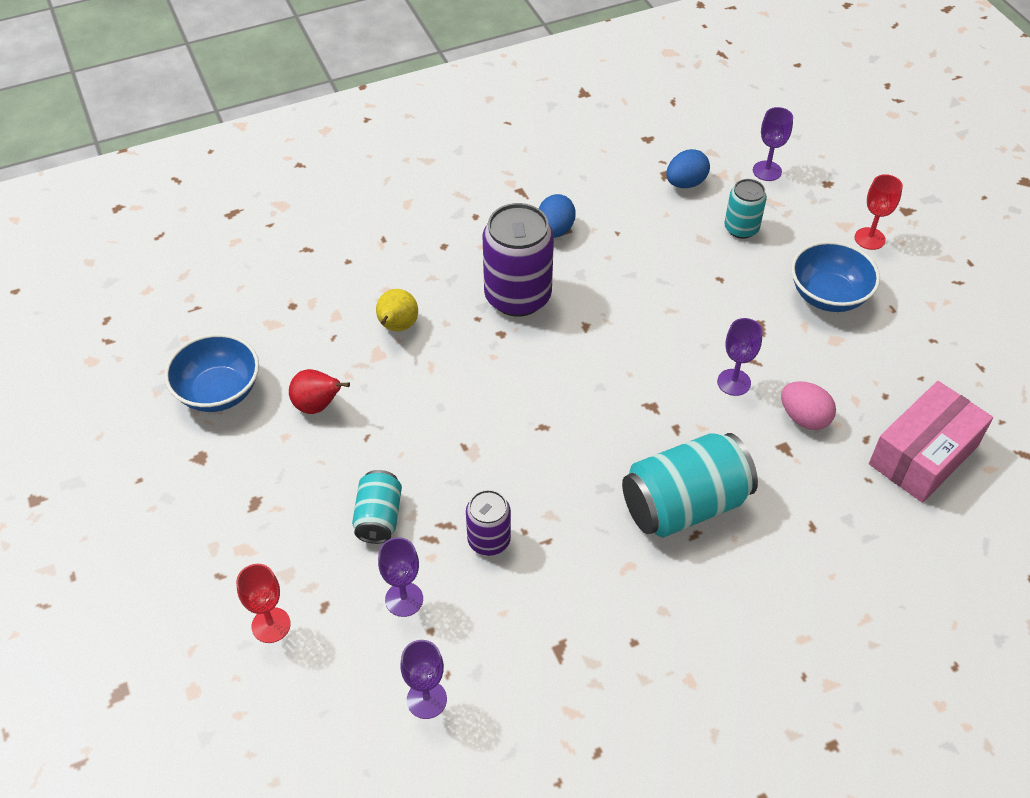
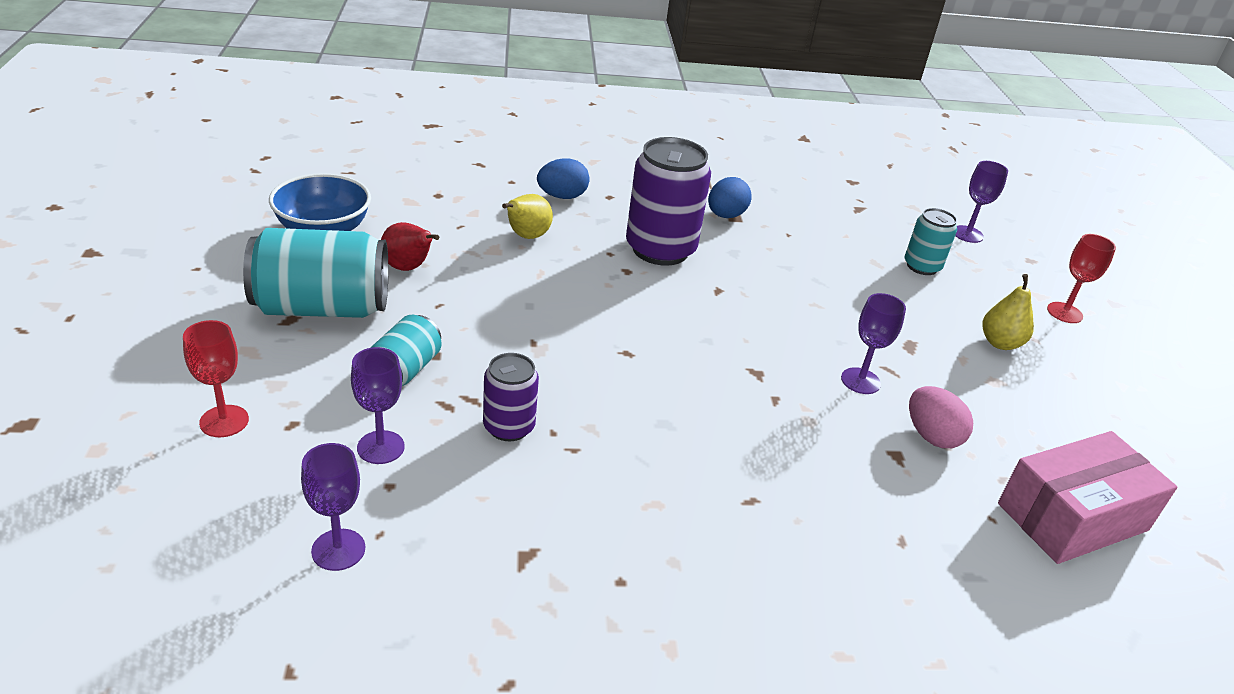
camera: 15 degrees right, 15 degrees down
turquoise can [622,433,758,538] -> turquoise can moved to [243,228,388,318]
blue egg [666,149,710,188] -> blue egg moved to [537,158,590,199]
blue bowl [791,241,880,312] -> yellow pear [982,274,1034,350]

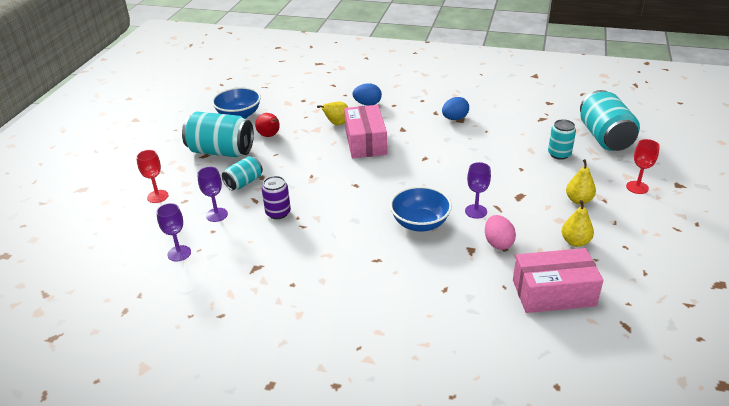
camera: 25 degrees right, 0 degrees up
purple can [626,137,711,266] -> none
purple goblet [955,161,1008,243] -> turquoise can [580,90,640,151]
none -> pink box [344,105,387,158]
none -> blue bowl [390,186,452,231]
none -> yellow pear [562,200,594,247]

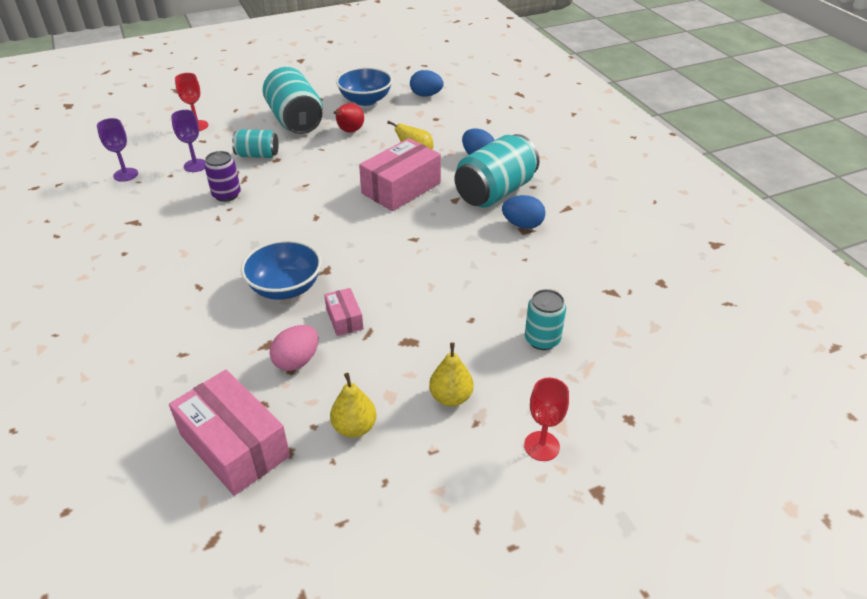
camera: 50 degrees right, 5 degrees up
purple goblet [465,162,491,219] -> pink box [324,288,363,336]
turquoise can [580,90,640,151] -> turquoise can moved to [455,134,539,208]
none -> blue egg [410,70,443,97]

